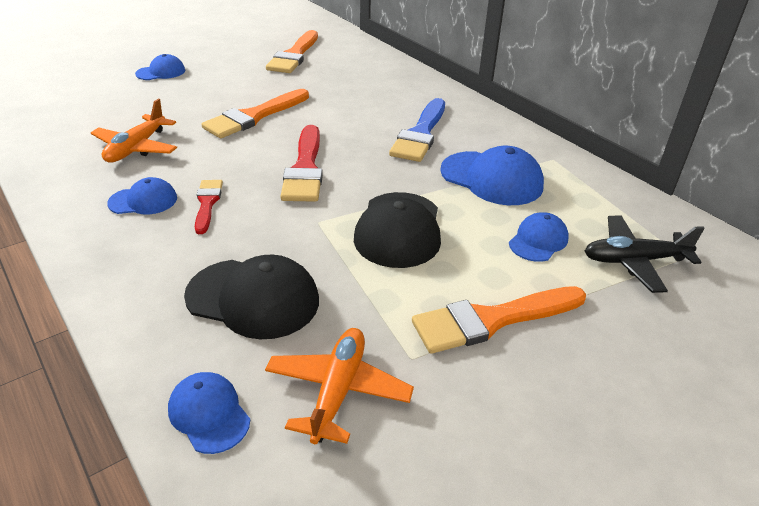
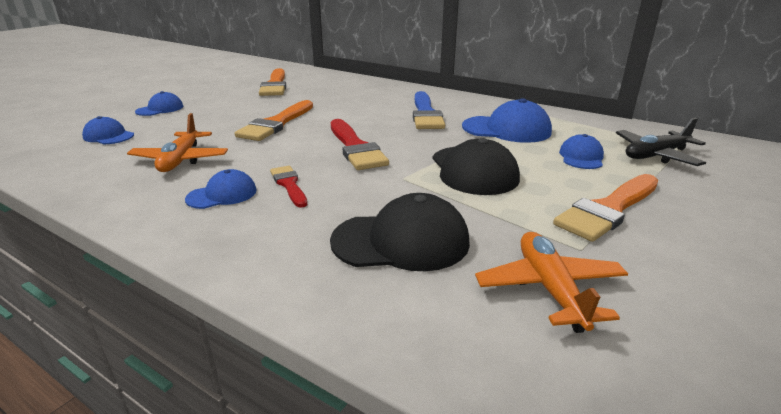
camera: 20 degrees left, 10 degrees down
blue cap [168,372,250,454] -> blue cap moved to [82,116,134,144]

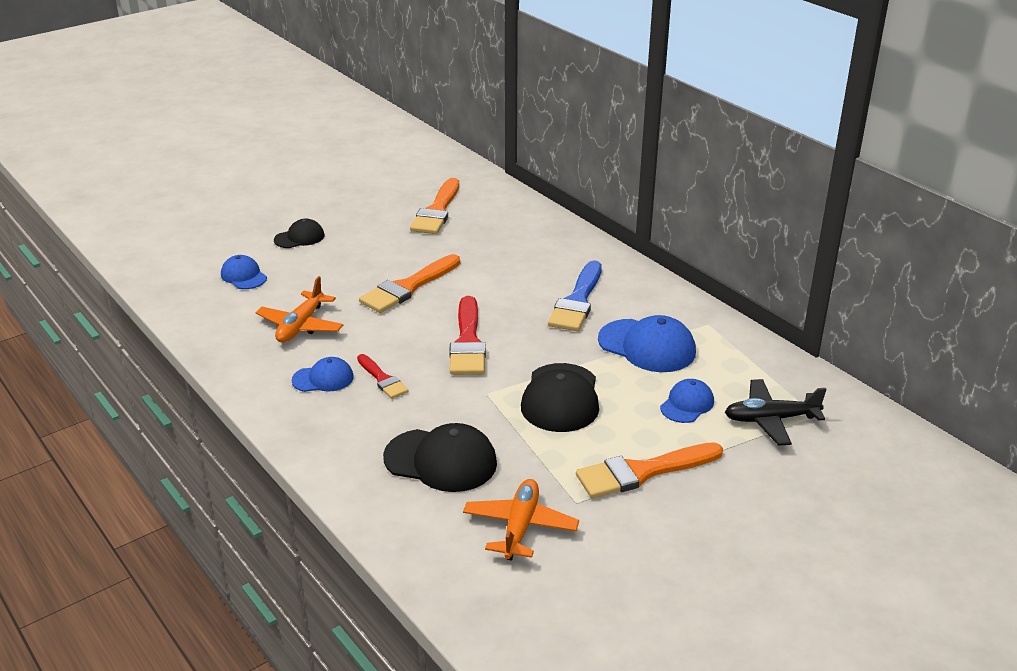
camera: 20 degrees right, 5 degrees up
blue cap [135,91,183,116] -> black cap [274,219,324,248]
red brush [270,166,307,208] -> red brush turned 150 degrees clockwise [357,354,409,399]

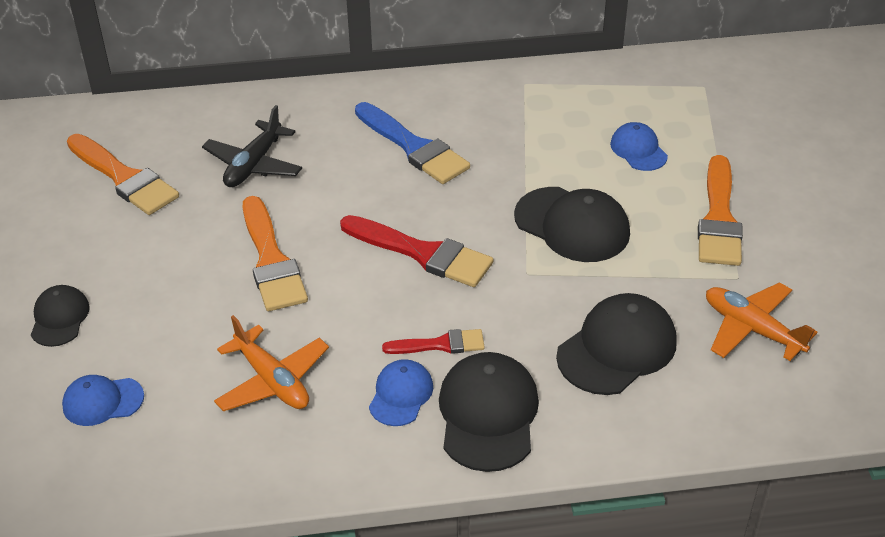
camera: 60 degrees left, 10 degrees up
blue cap [598,315,696,372] -> none
black plane [725,379,827,446] -> black plane moved to [202,105,302,187]
none -> black cap [439,352,539,472]

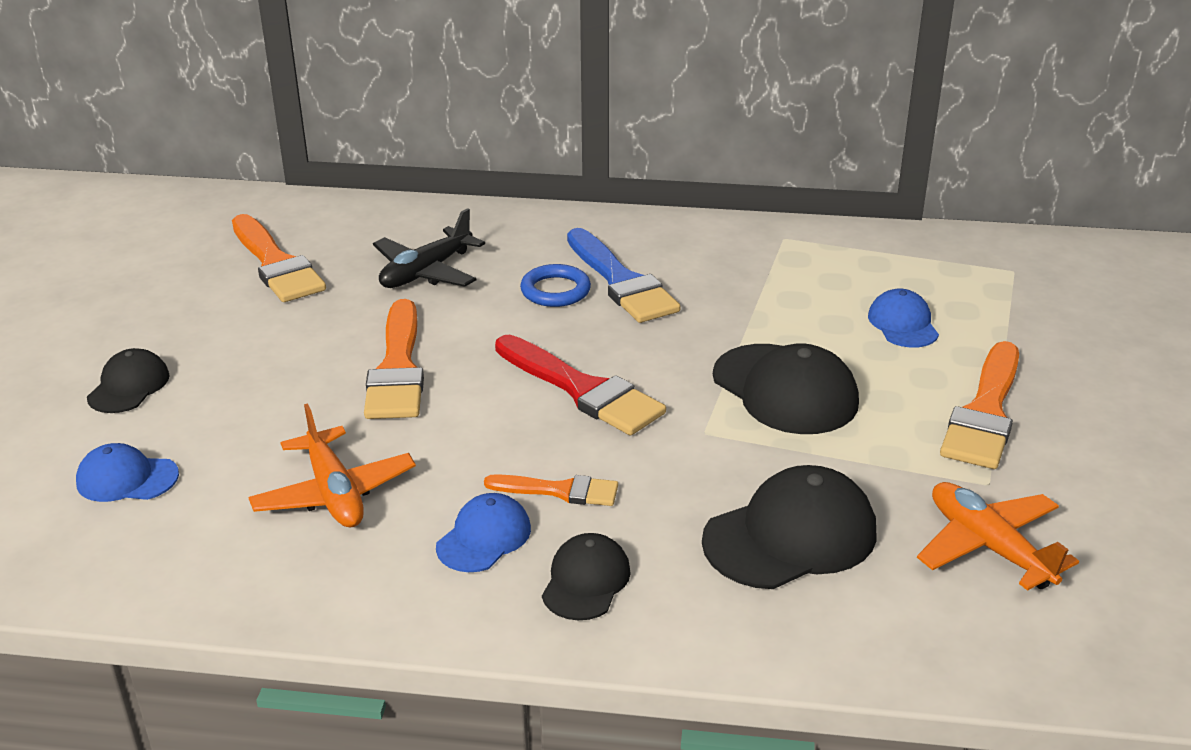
camera: 15 degrees right, 10 degrees down
red brush [382,329,485,354] -> orange brush [484,474,618,506]
black cap [439,352,539,472] -> black cap [542,533,631,620], size x0.58
none -> blue ring [520,264,591,307]

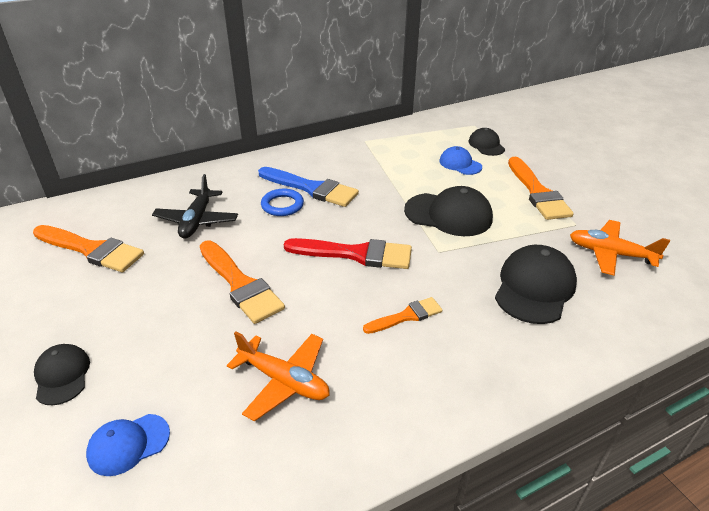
camera: 35 degrees left, 5 degrees up
blue cap [436,493,531,572] -> none
black cap [542,533,631,620] -> black cap moved to [469,128,505,156]

